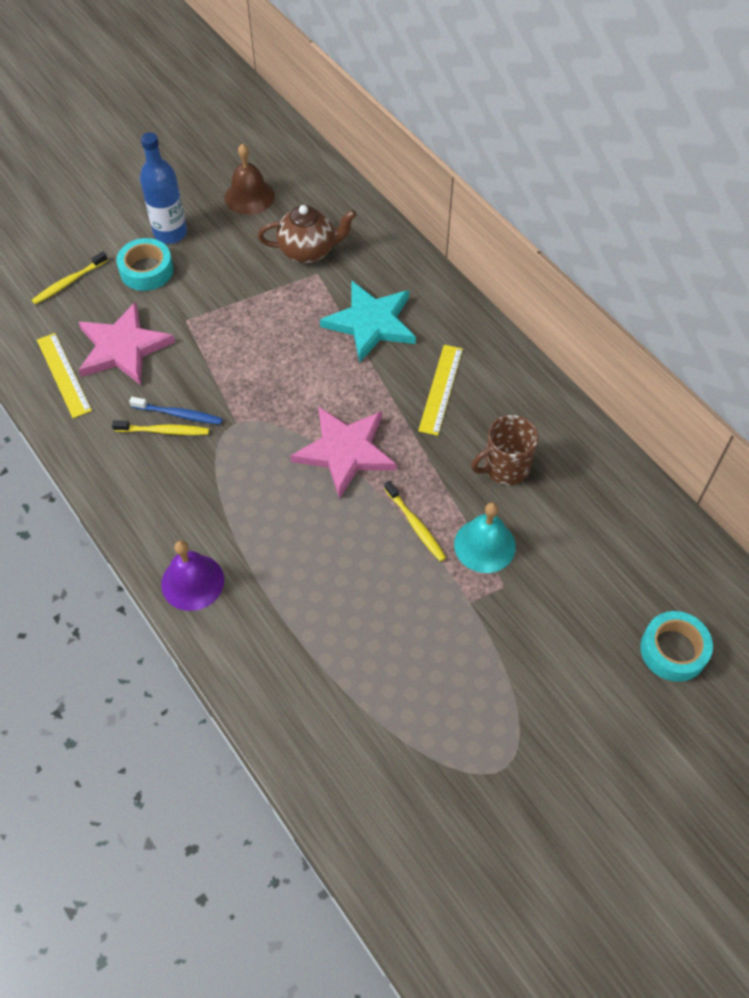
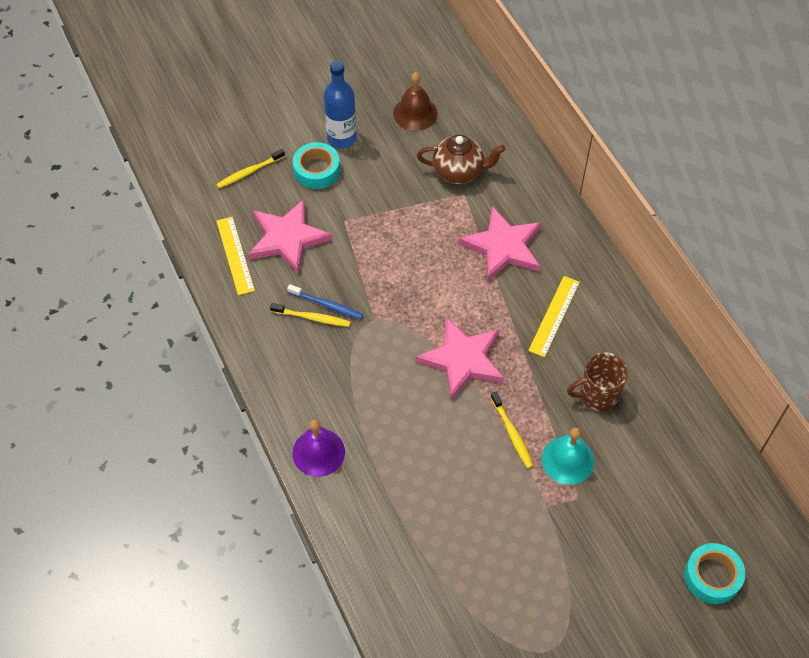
camera: 10 degrees right, 0 degrees up
turquoise star [320,280,416,363] -> pink star [459,206,542,281]

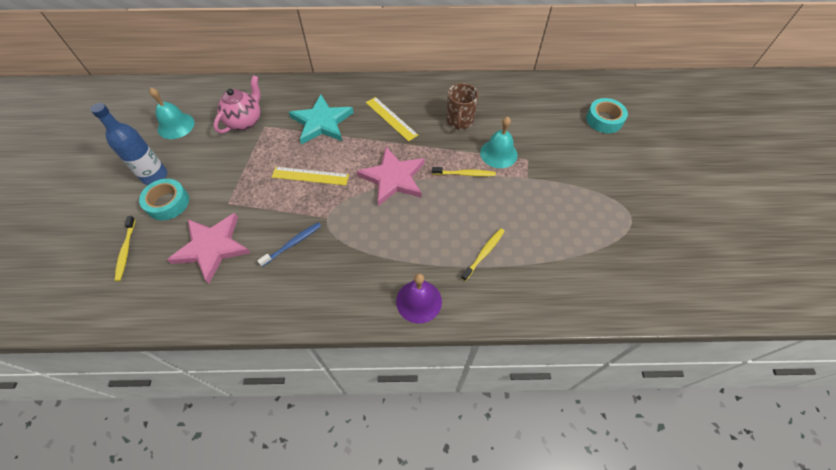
camera: 65 degrees left, 0 degrees up
yellow ruler [216,217,255,295] -> yellow ruler moved to [272,167,349,185]
yellow toothbrush [270,303,351,327] -> yellow toothbrush moved to [461,228,505,281]
brown bell [393,72,438,131] -> turquoise bell [149,88,195,139]
brown teapot [417,135,505,184] -> pink teapot [214,75,261,134]
pink star [459,206,542,281] -> turquoise star [289,94,354,145]

